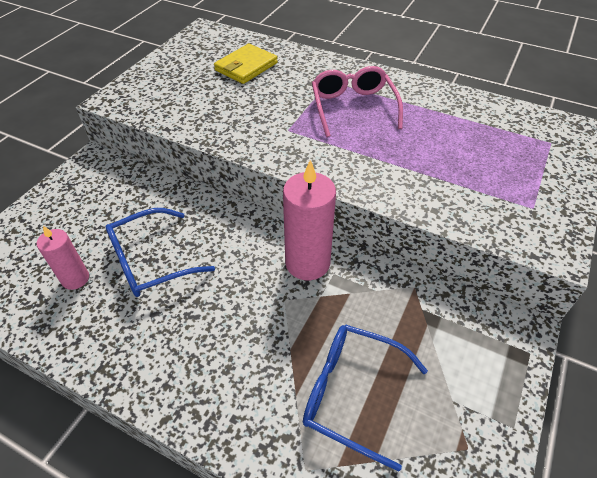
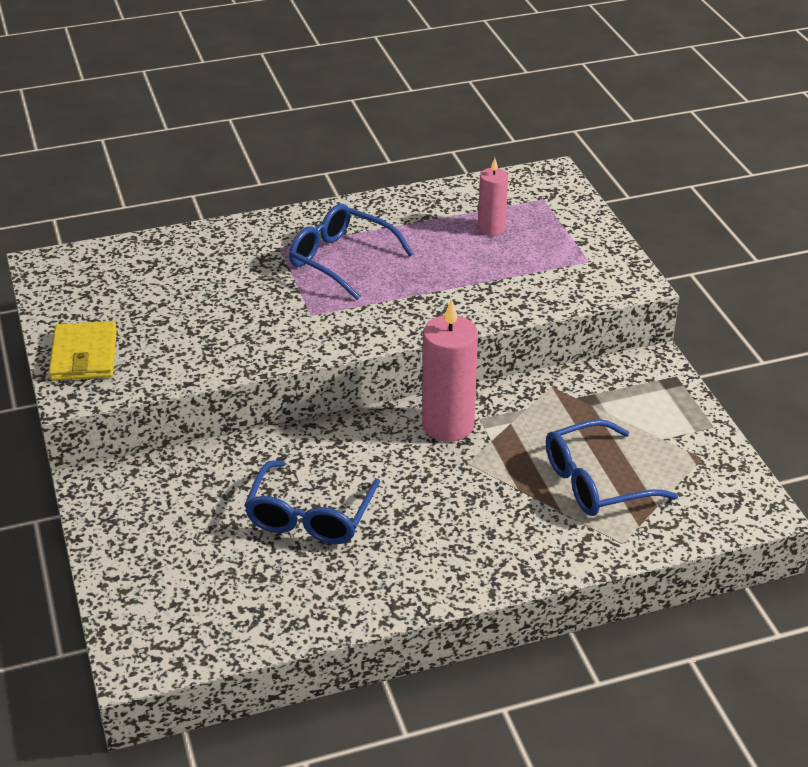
camera: 45 degrees left, 10 degrees down
pink candle [37,226,89,290] -> pink candle moved to [478,158,508,236]
yellow wallet [214,44,278,84] -> yellow wallet moved to [49,321,117,381]
pink glasses [312,66,403,137] -> blue glasses [289,204,414,300]

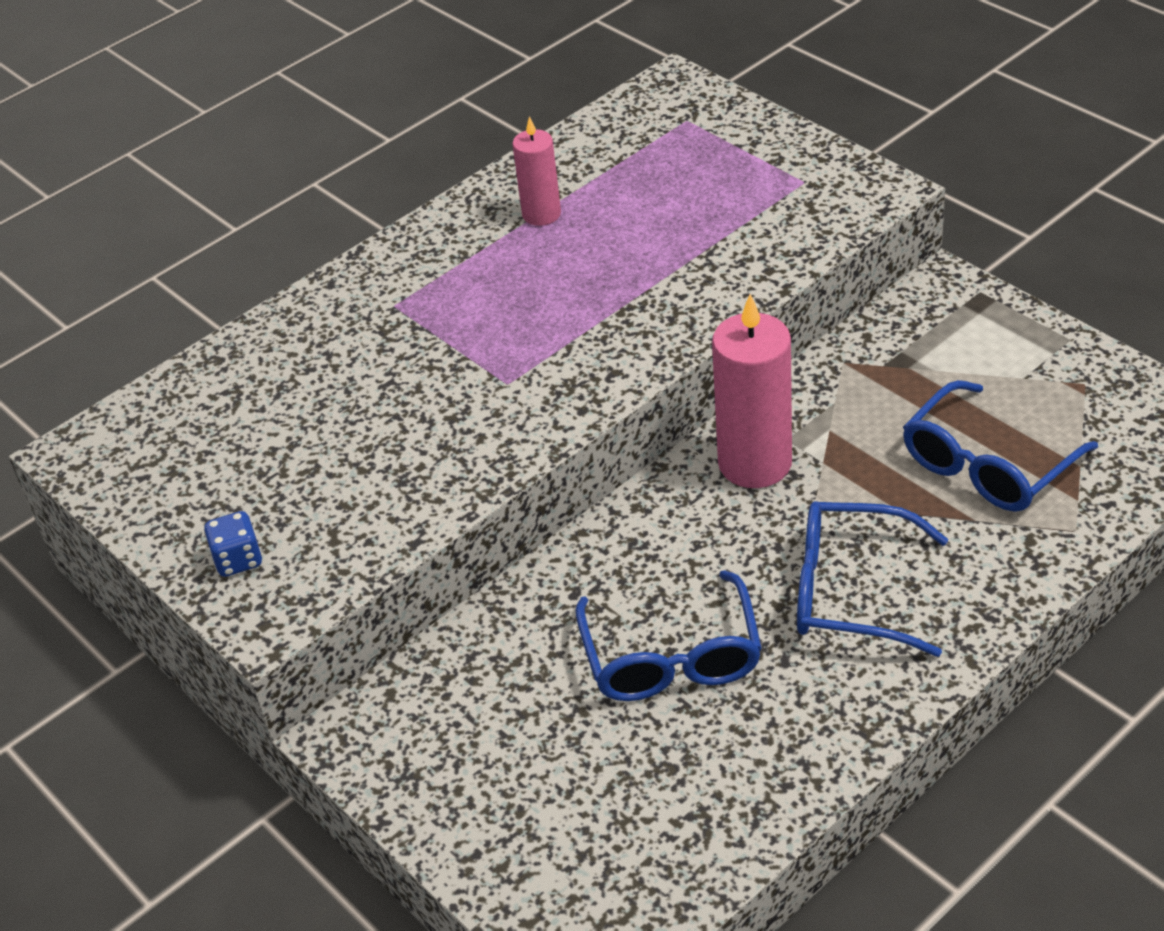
camera: 20 degrees left, 5 degrees up
yellow wallet [49,321,117,381] -> blue dice [204,511,262,577]
blue glasses [289,204,414,300] -> blue glasses moved to [797,501,948,657]
pink candle [478,158,508,236] -> pink candle moved to [512,116,561,226]

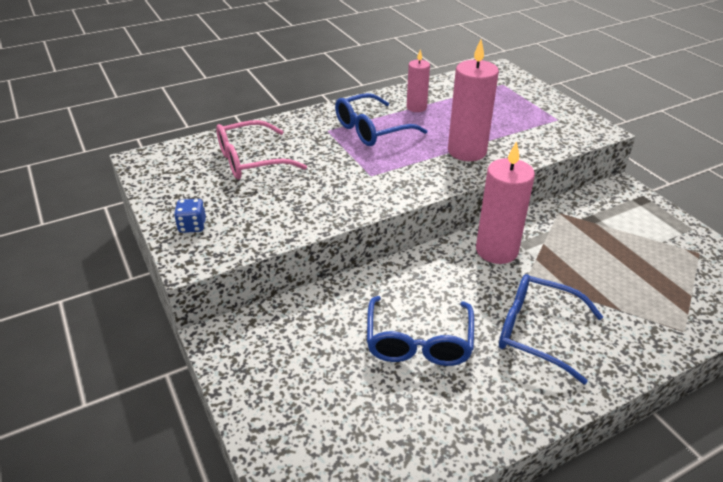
camera: 10 degrees right, 5 degrees down
blue glasses [903,380,1098,512] -> blue glasses moved to [335,93,427,146]
none -> pink glasses [216,120,307,179]
none -> pink candle [448,39,499,161]

